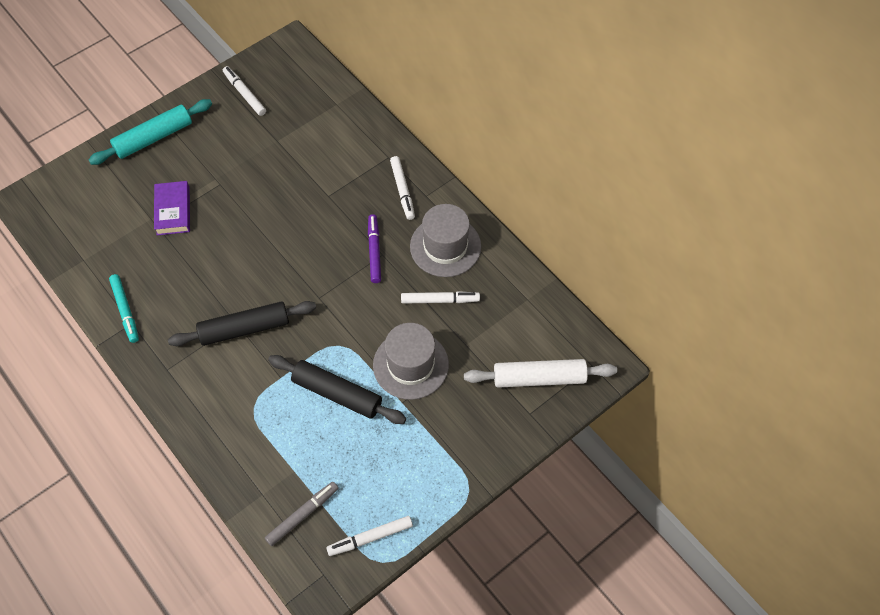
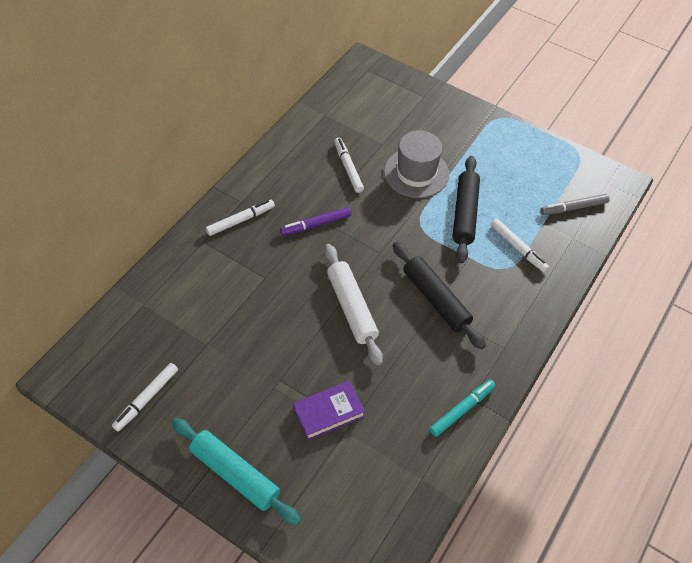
camera: 110 degrees left, 5 degrees down
grey marker [265,482,338,546] -> grey marker turned 45 degrees counterclockwise [541,194,610,215]
white marker [326,516,413,556] -> white marker moved to [491,219,549,272]
grey hat [410,204,481,277] -> none
white rolling pin [464,359,617,388] -> white rolling pin moved to [324,244,383,365]

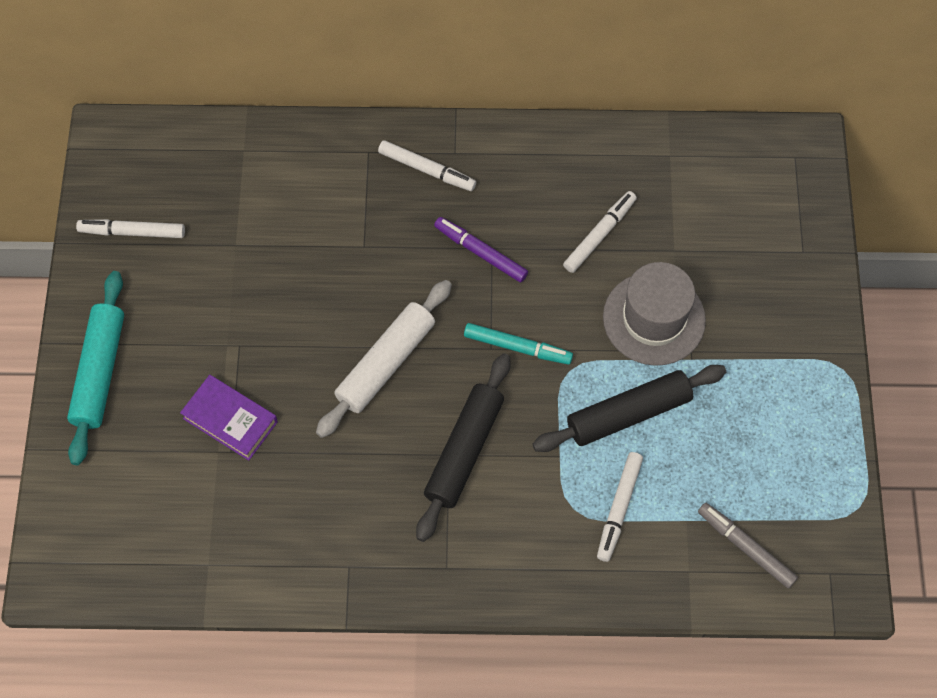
camera: 60 degrees right, 10 degrees up
turquoise marker [429,380,495,437] -> turquoise marker moved to [464,323,573,365]

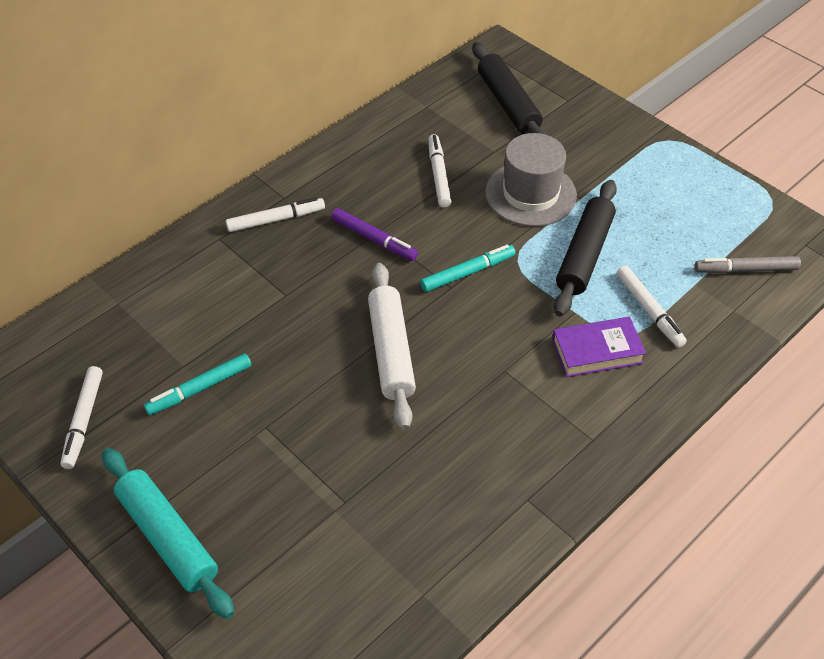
camera: 45 degrees left, 15 degrees down
white marker [76,219,185,238] -> white marker turned 45 degrees counterclockwise [61,366,103,469]
purple book [180,375,278,461] -> purple book moved to [552,317,646,377]
black rolling pin [416,353,511,542] -> black rolling pin moved to [473,42,548,135]
purple marker [434,217,528,282] -> purple marker turned 135 degrees counterclockwise [331,208,418,261]
none -> turquoise marker [144,353,251,415]

